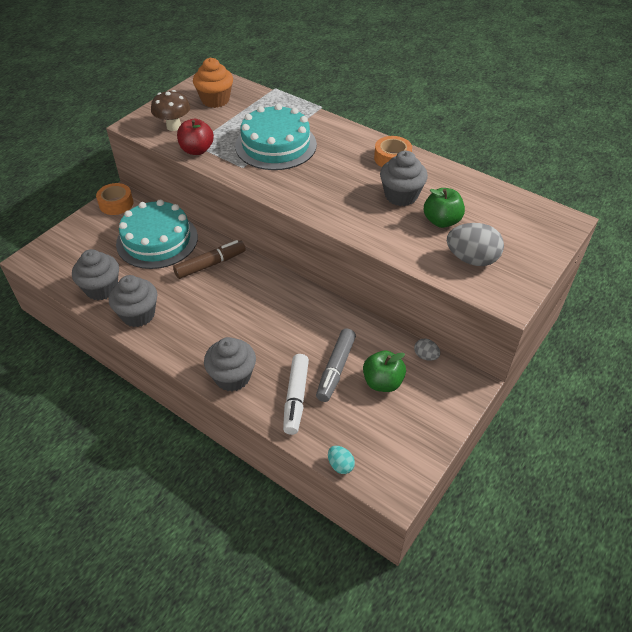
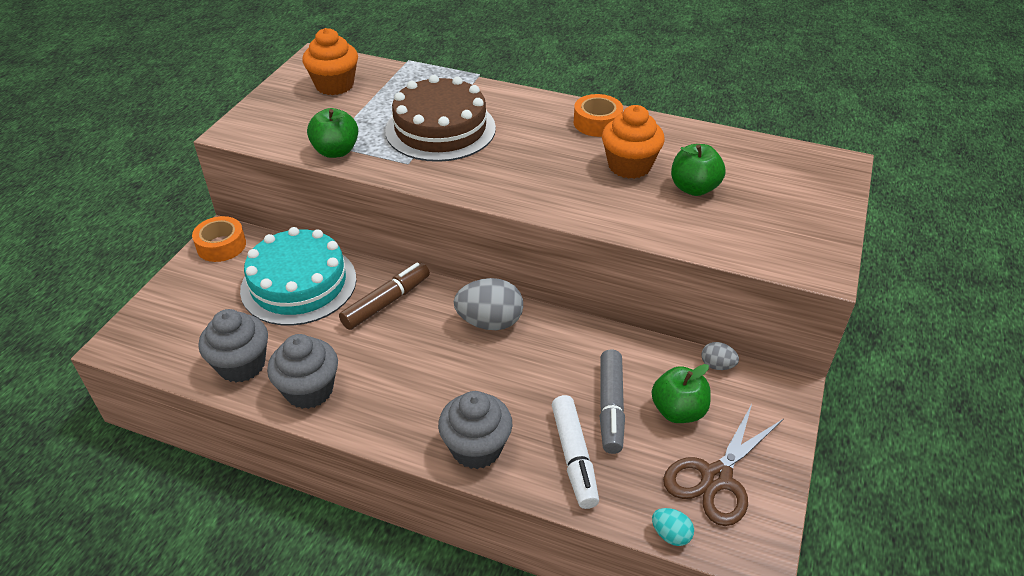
camera: 15 degrees left, 5 degrees down
brown mushroom [151,90,190,131] -> none
red apple [177,119,214,155] -> green apple [307,108,358,158]
turquoise cake [235,104,317,170] -> brown cake [385,75,496,162]
grey cupcake [380,151,428,206] -> orange cupcake [602,105,665,179]
grey egg [447,223,504,266] -> grey egg moved to [454,278,523,330]
none -> brown scissors [663,404,783,526]

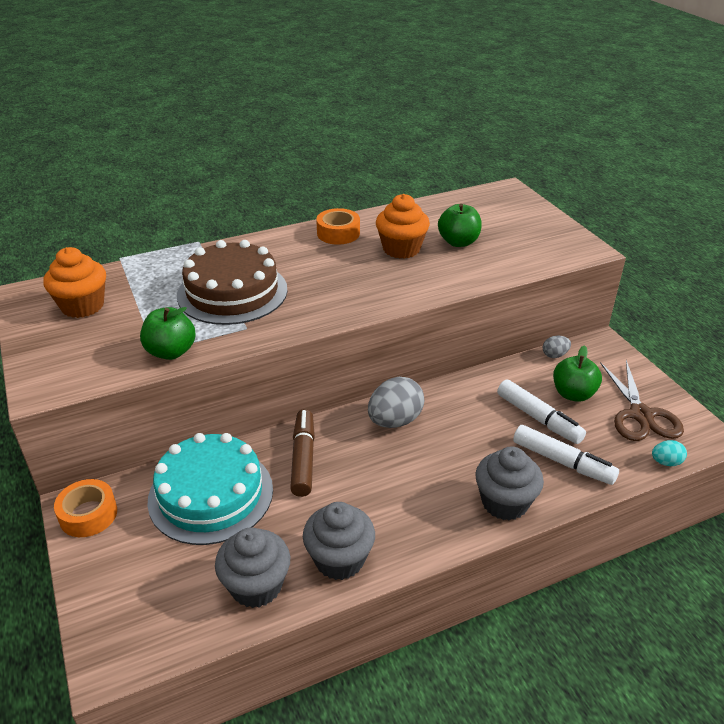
camera: 45 degrees left, 5 degrees down
grey marker [599,349,625,454] -> white marker [497,379,586,444]

